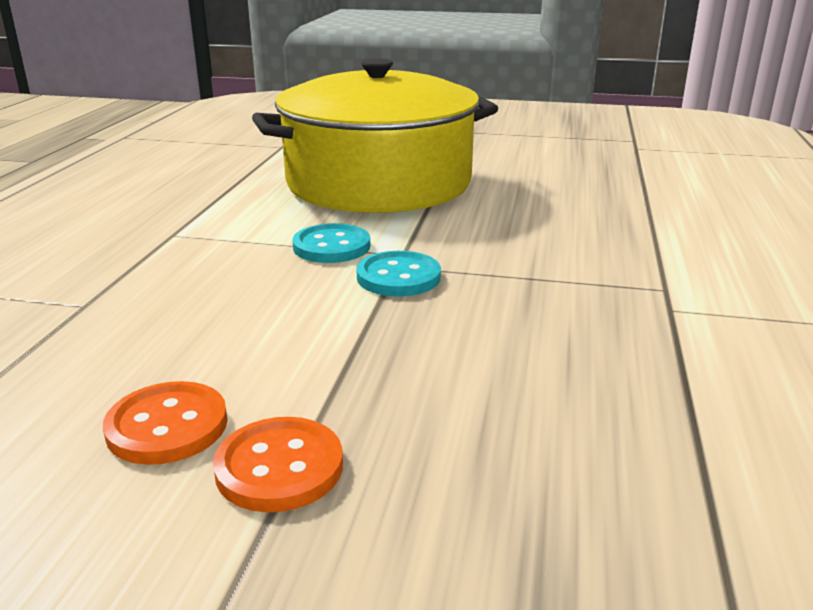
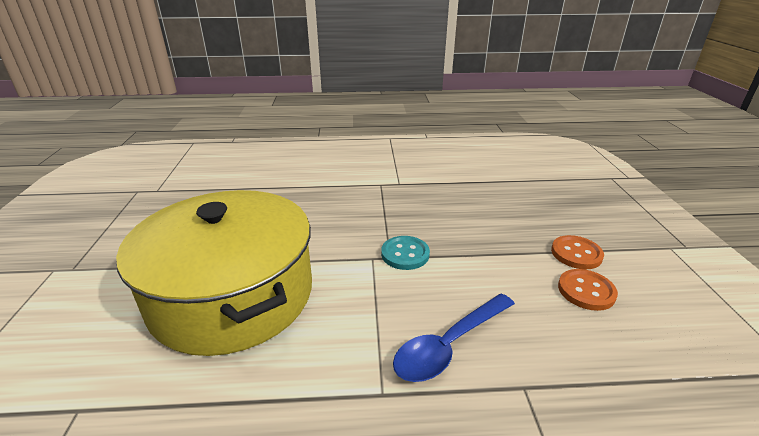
camera: 105 degrees left, 5 degrees up
turquoise button [292,223,370,263] -> none
none -> blue spoon [393,294,515,382]

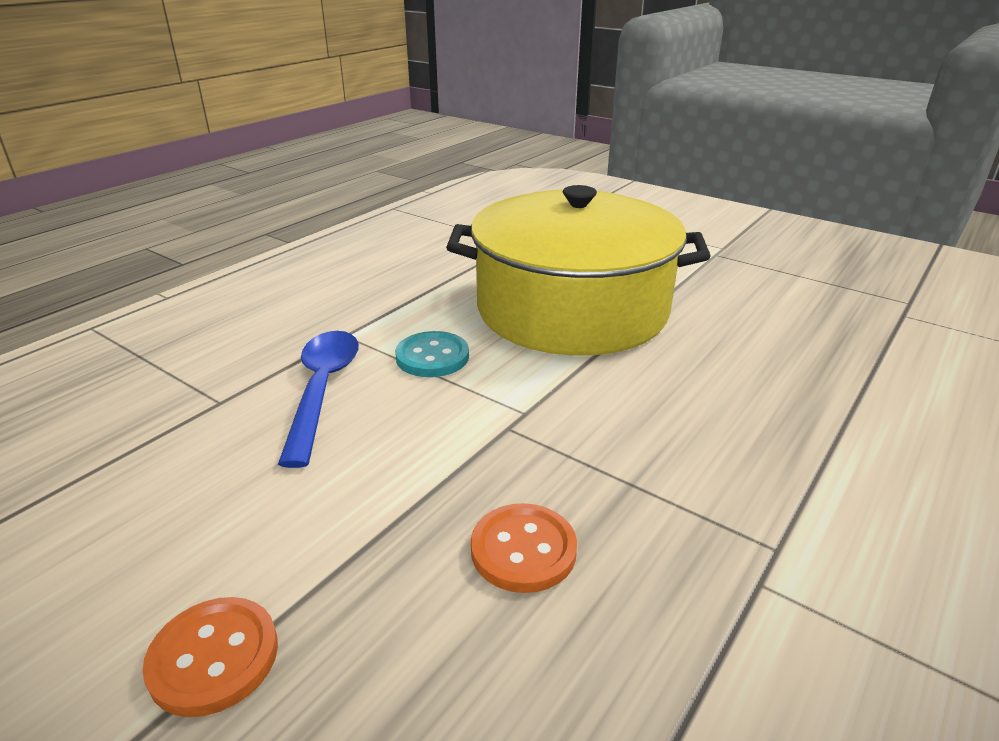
camera: 130 degrees right, 0 degrees up
turquoise button [381,236,430,270] -> turquoise button moved to [395,331,469,377]
orange button [558,269,618,311] -> orange button moved to [471,503,577,593]

